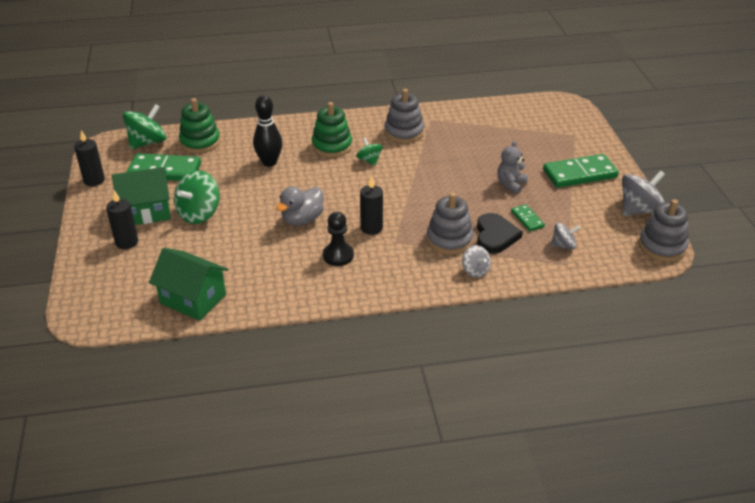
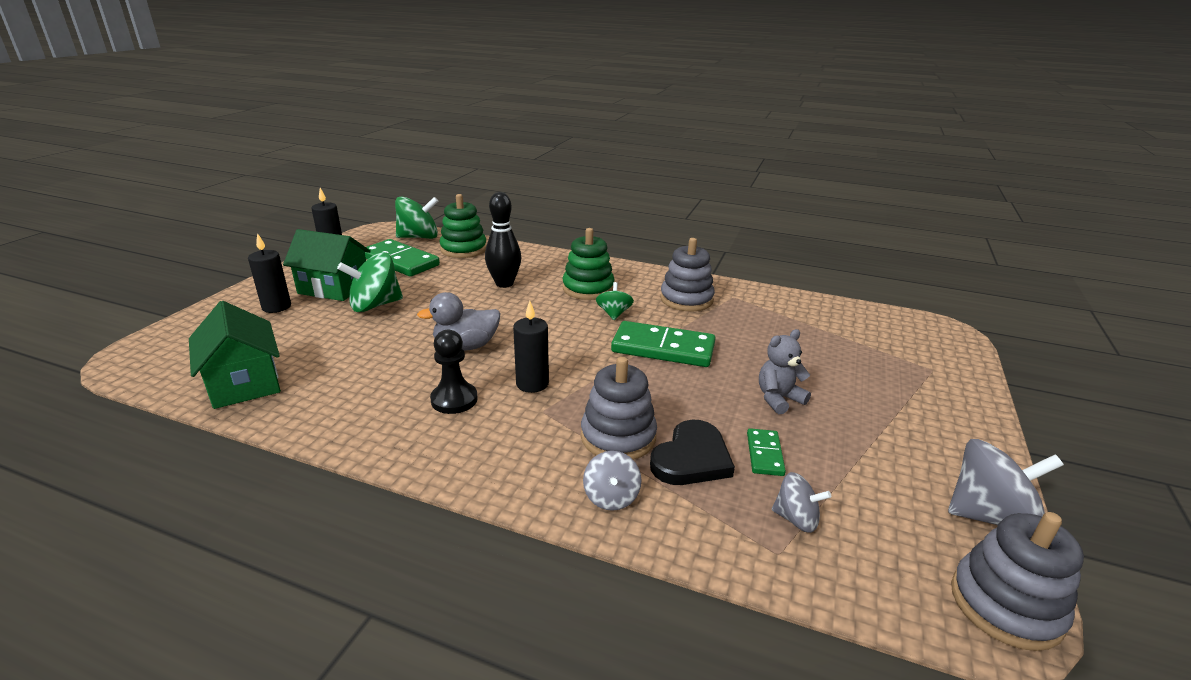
camera: 30 degrees right, 10 degrees down
green domino [543,154,619,188] -> green domino moved to [611,321,716,367]

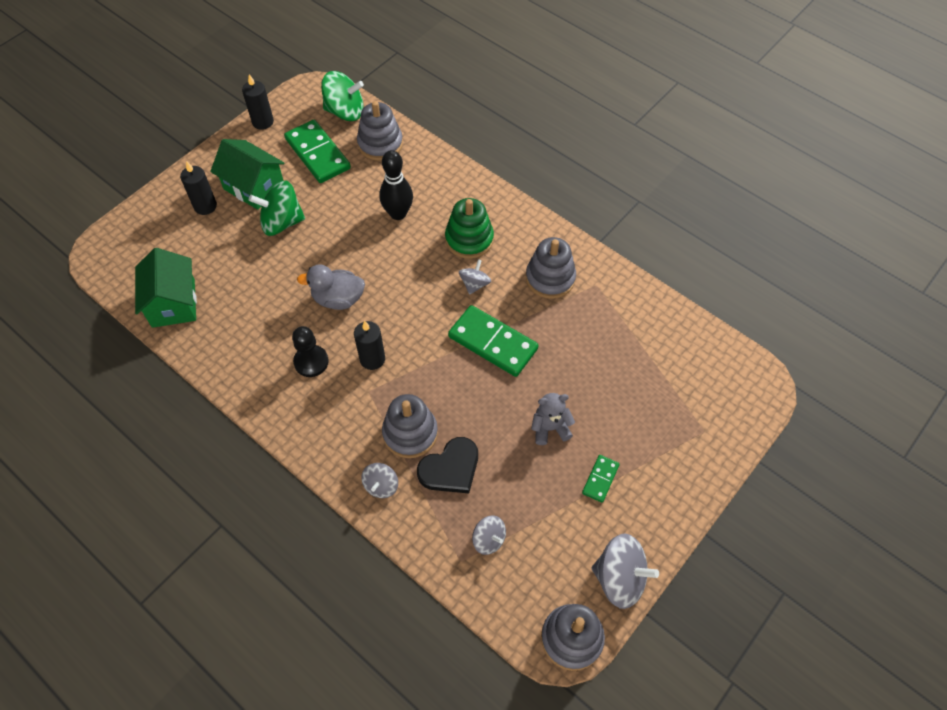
camera: 20 degrees right, 30 degrees up
green stacking toy [439,194,487,258] -> grey stacking toy [357,101,403,161]
green spinning top [596,282,634,320] -> grey spinning top [459,259,491,294]
green domino [747,428,786,476] -> green domino moved to [582,455,620,503]

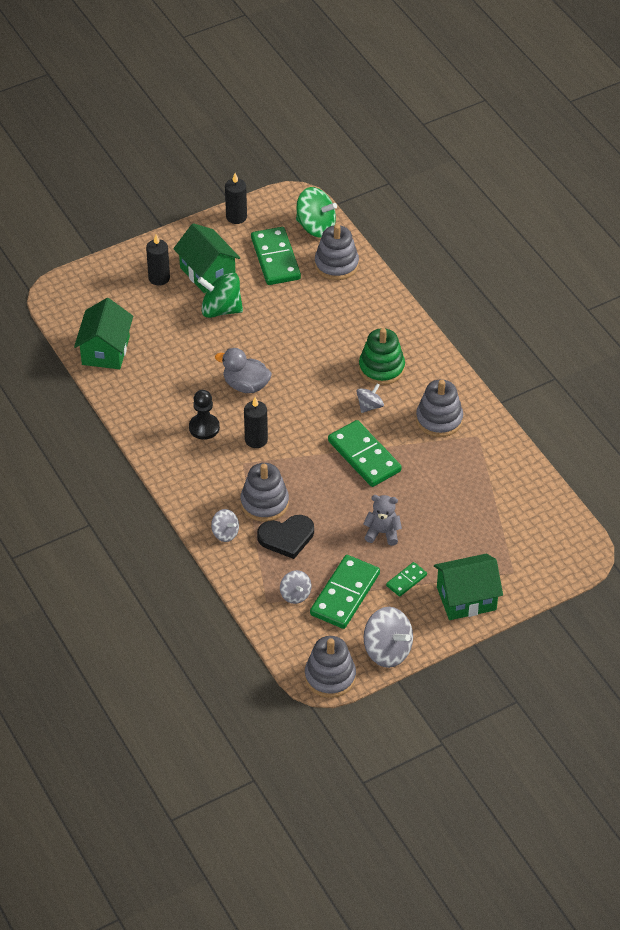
camera: 20 degrees right, 10 degrees down
grey spinning top [361,463,398,498] -> grey spinning top turned 90 degrees counterclockwise [211,509,239,542]
black bowling pin [379,150,413,220] -> none
none -> green domino [310,555,380,629]
none -> green house [434,554,503,620]

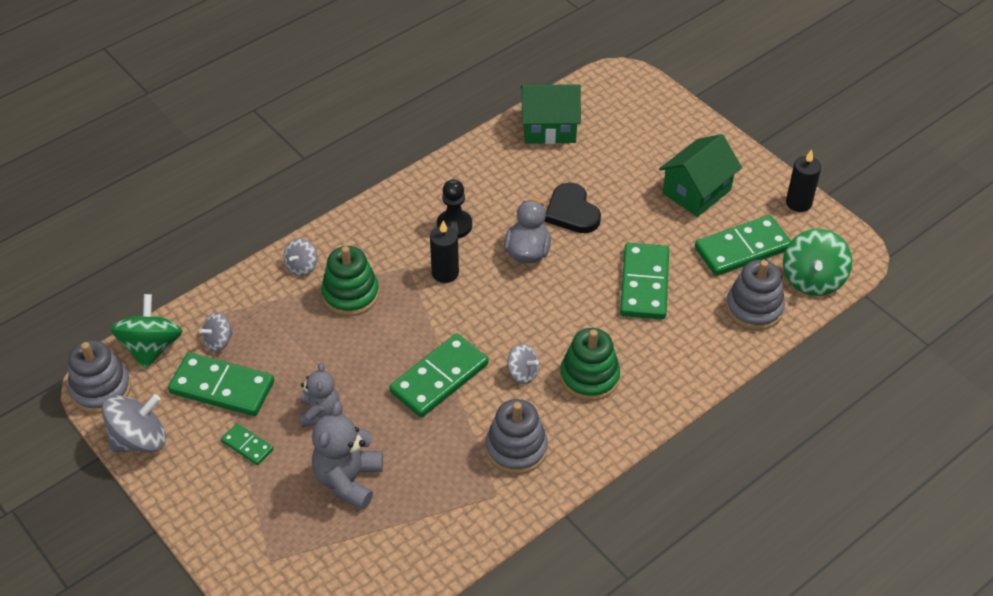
camera: 80 degrees right, 0 degrees up
black candle [146,234,170,286] -> none
green spinning top [198,273,243,318] -> green spinning top moved to [110,294,183,369]
grey stacking toy [241,463,289,522] -> green stacking toy [321,246,379,316]
black heart [257,515,314,559] -> black heart moved to [545,182,601,233]
grey spinning top [364,607,413,668] -> grey spinning top turned 150 degrees counterclockwise [102,394,166,452]
green house [434,554,503,620] -> none
none -> grey teddy bear [312,401,383,510]
none -> green domino [620,243,669,319]

